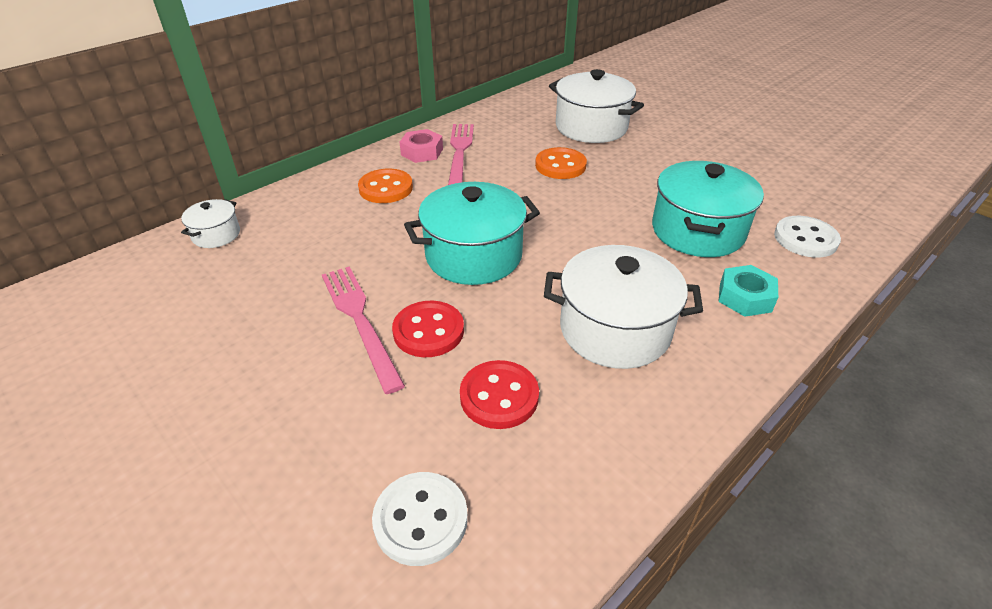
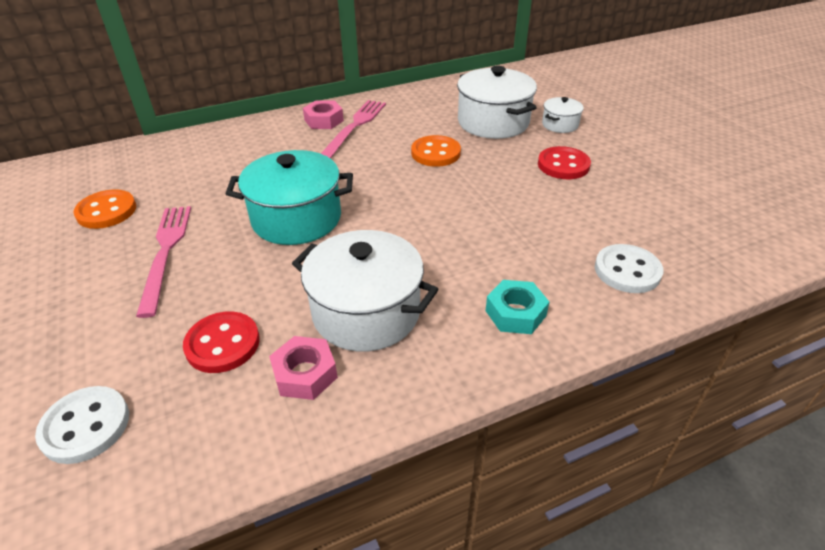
camera: 20 degrees right, 0 degrees up
white pot [181,199,240,248] -> white pot moved to [542,97,584,133]
orange button [358,169,413,203] -> orange button moved to [74,189,136,229]
red button [392,301,464,357] -> red button moved to [538,146,591,179]
turquoise pot [652,161,764,257] -> none
none -> pink nut [269,336,338,400]

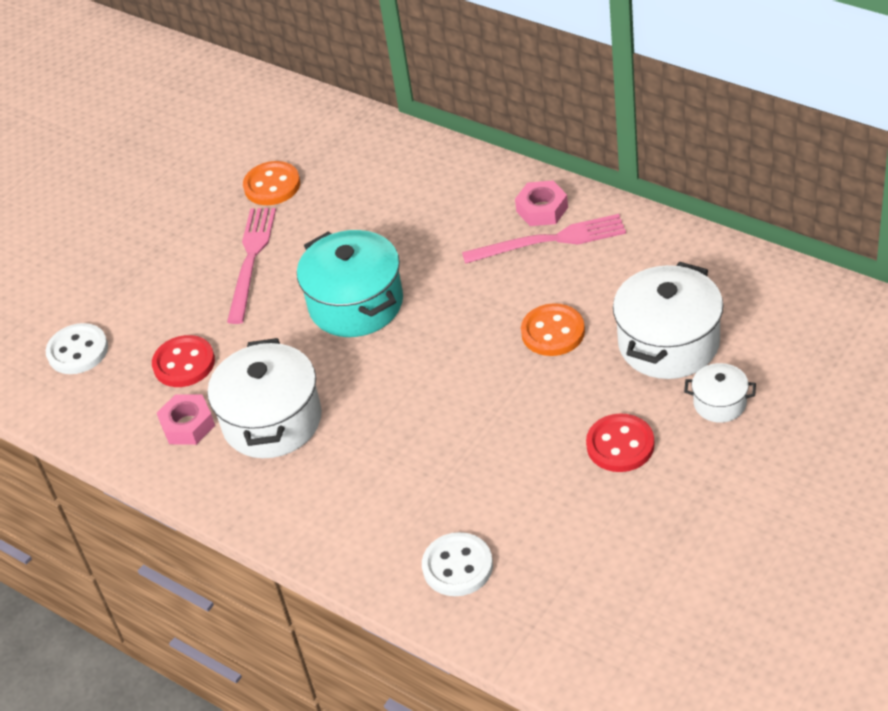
camera: 65 degrees right, 5 degrees up
pink fork [136,206,191,318] -> pink fork turned 45 degrees counterclockwise [227,208,276,324]
turquoise nut [486,280,549,334] -> none

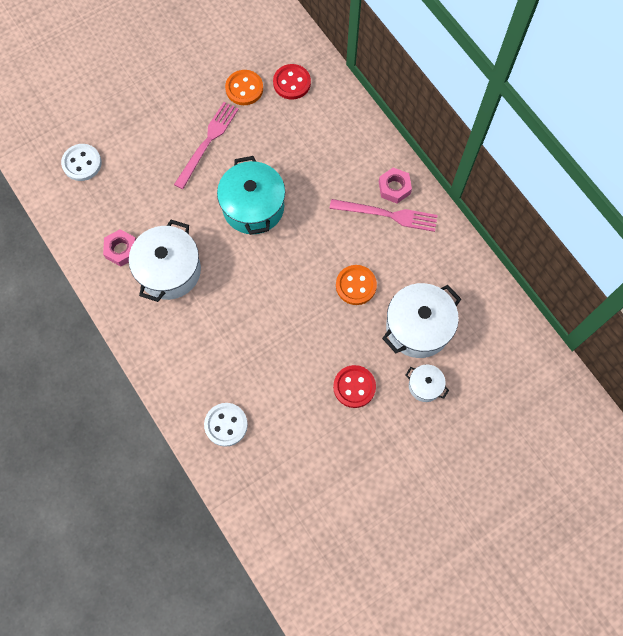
camera: 15 degrees right, 25 degrees up
red button [152,335,215,387] -> red button moved to [273,64,311,100]

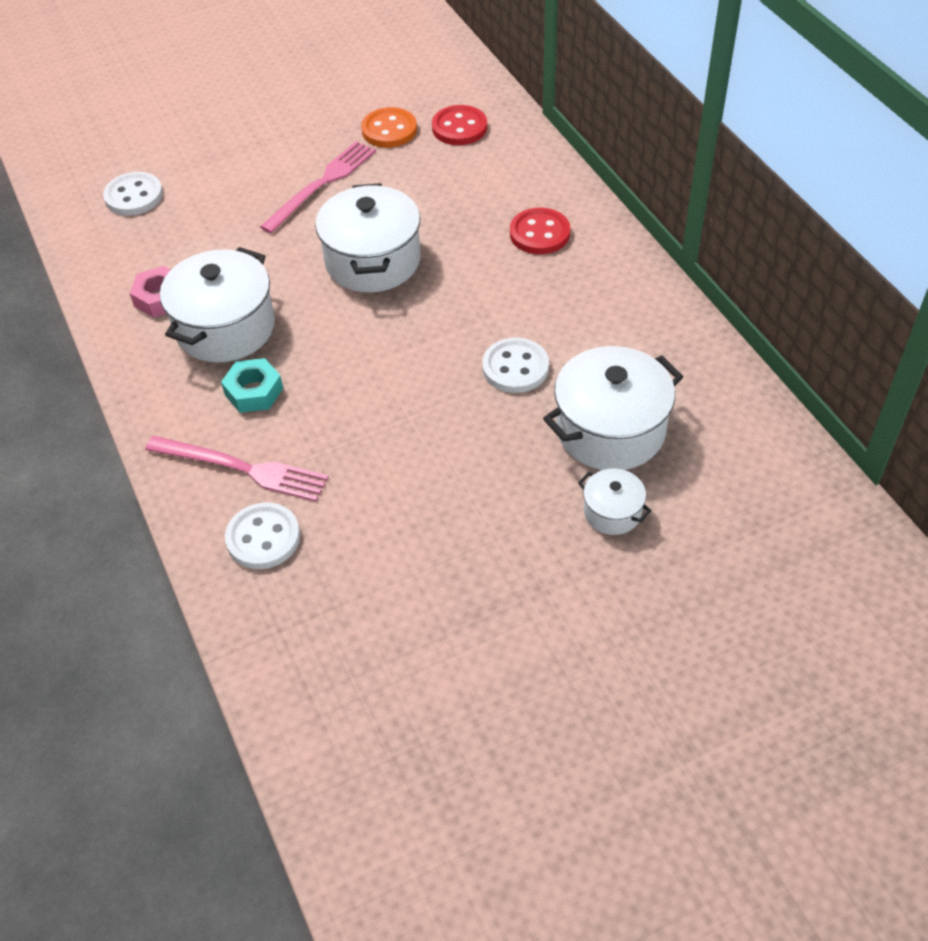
camera: 10 degrees right, 20 degrees down
turquoise pot [217,156,285,235] -> white pot [315,183,421,292]
pink fork [329,199,438,232] -> pink fork moved to [145,436,329,502]
red button [333,365,376,408] -> red button moved to [510,208,570,254]
orange button [336,265,377,305] -> white button [482,338,549,393]
pink nut [379,167,412,203] -> none
none -> turquoise nut [221,358,283,413]

